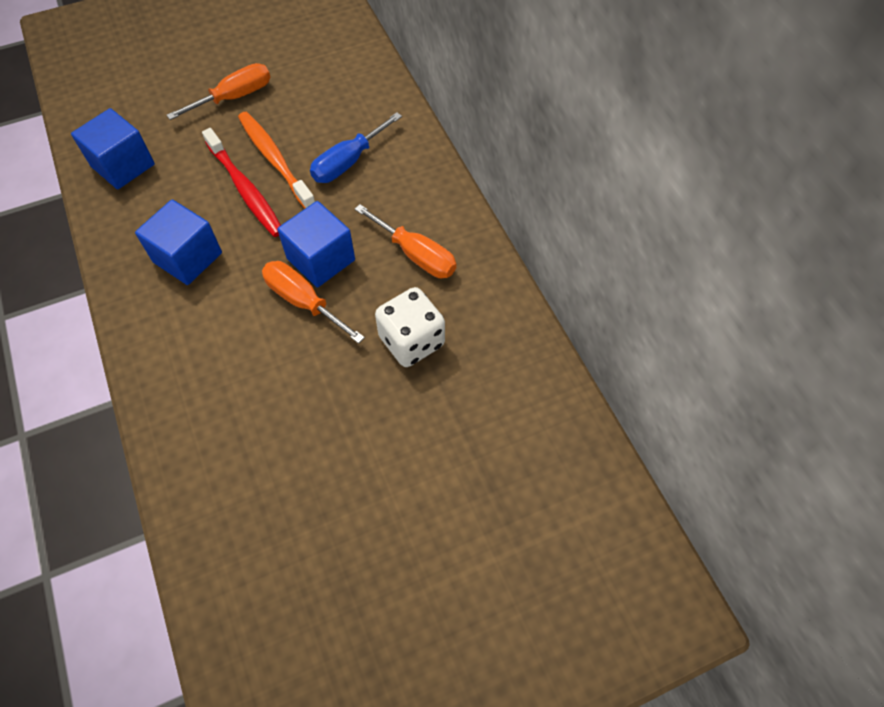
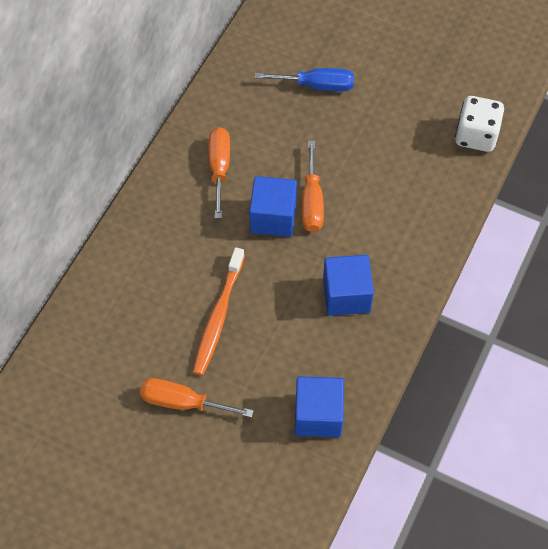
camera: 130 degrees left, 0 degrees up
red toothbrush [202,128,281,237] -> none
blue screwdriver [310,112,402,183] -> blue screwdriver moved to [255,68,354,92]
white dice [375,287,445,367] -> white dice moved to [455,96,504,152]

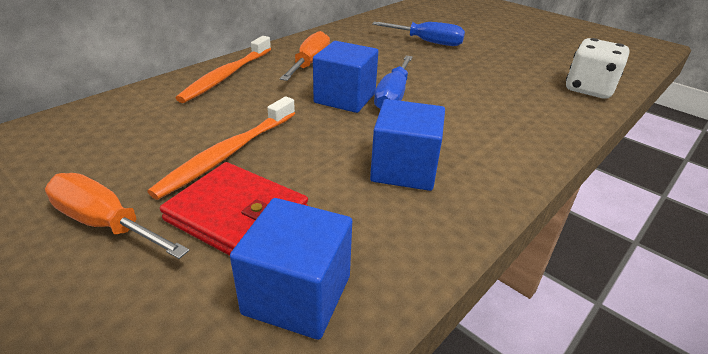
camera: 15 degrees right, 25 degrees down
orange screwdriver [302,140,324,232] -> blue screwdriver [374,56,413,109]
none -> red wallet [160,162,308,256]
none -> orange toothbrush [176,36,271,103]

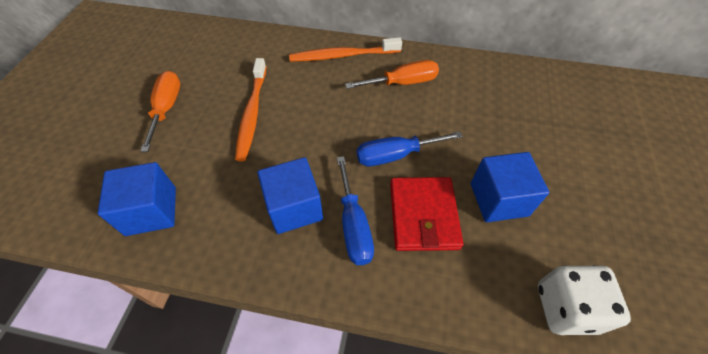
camera: 60 degrees right, 20 degrees up
orange toothbrush [147,97,295,200] -> orange toothbrush turned 90 degrees counterclockwise [235,58,267,161]
red wallet [160,162,308,256] -> red wallet moved to [390,177,463,251]
blue cube [313,41,378,113] -> blue cube moved to [471,152,549,222]
blue screwdriver [372,22,465,46] -> blue screwdriver moved to [337,156,374,265]

